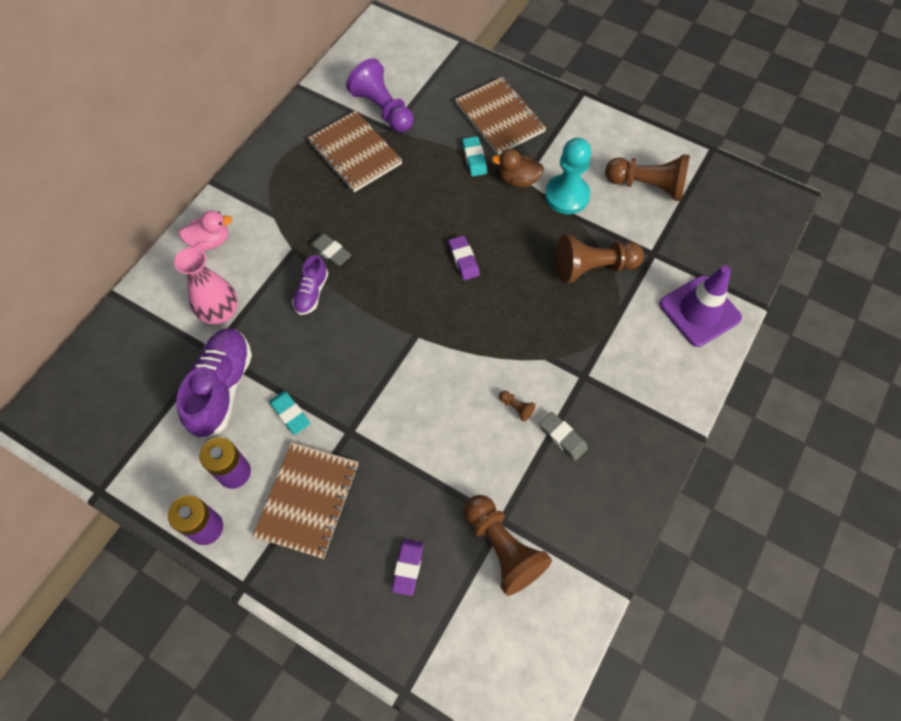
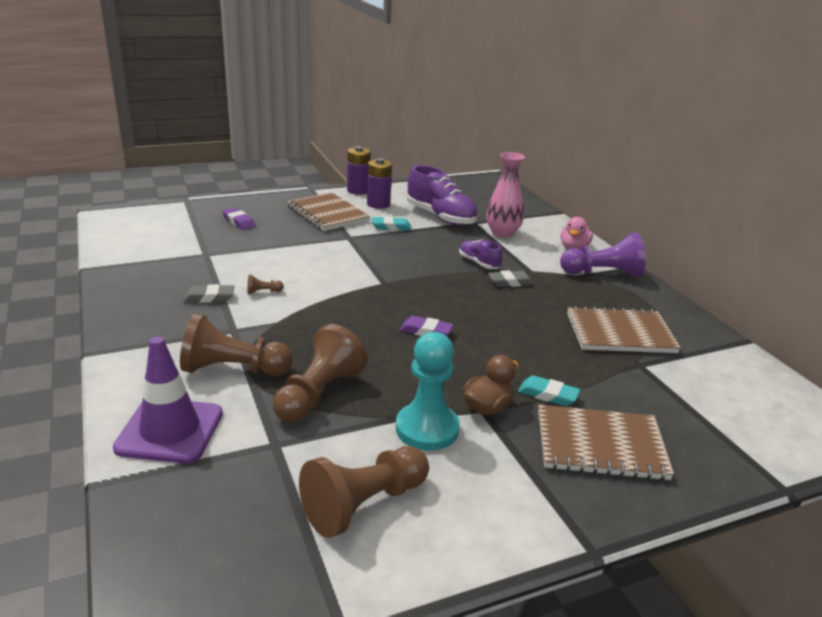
camera: 125 degrees right, 35 degrees down
purple pawn [346,58,413,132] -> purple pawn moved to [560,233,645,277]
brown pawn [464,495,552,596] -> brown pawn moved to [180,313,293,376]

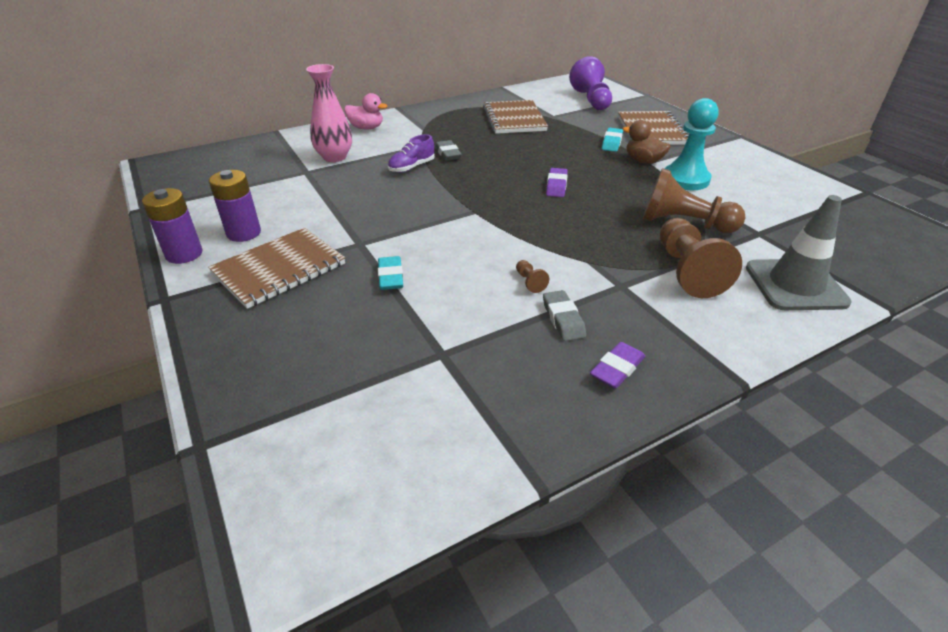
camera: 95 degrees left, 10 degrees up
purple traffic cone [113,337,223,463] -> grey traffic cone [746,195,852,310]
purple eraser [222,208,256,230] -> purple eraser moved to [590,342,645,388]
brown pawn [299,446,429,538] -> none
turquoise eraser [372,217,411,231] -> turquoise eraser moved to [378,256,403,290]
purple shoe [407,165,478,226] -> none
purple pawn [560,233,645,277] -> purple pawn moved to [569,56,612,110]

